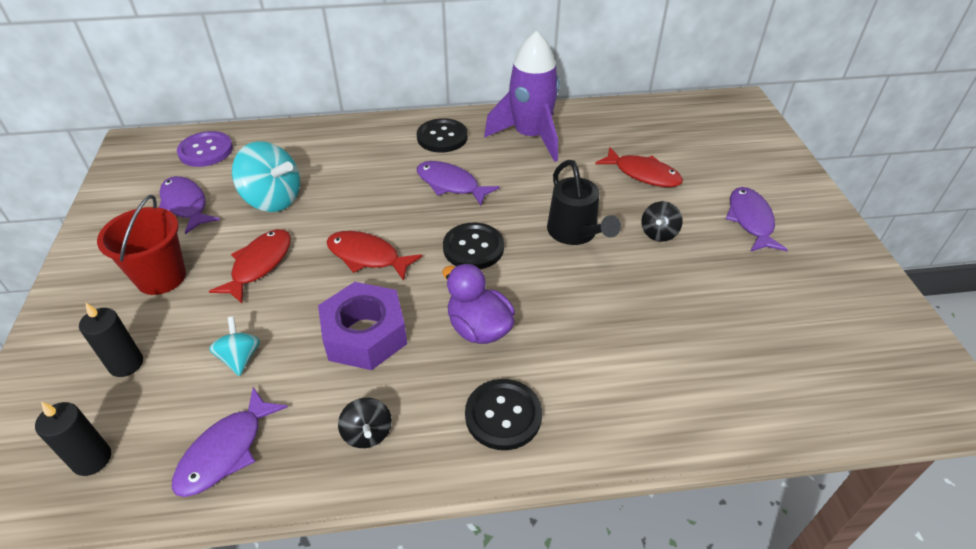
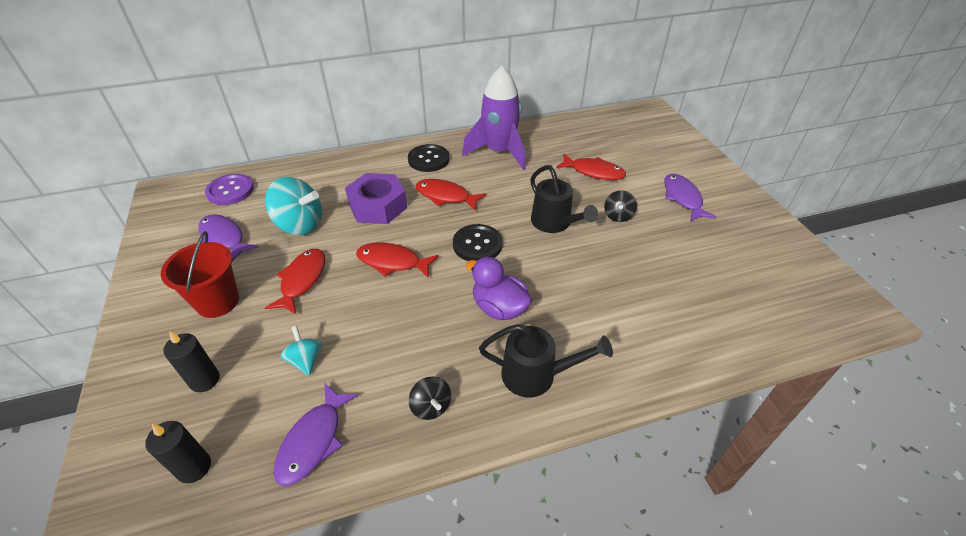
camera: 10 degrees left, 0 degrees up
purple nut [318,282,407,370] -> purple nut moved to [345,173,407,224]
purple fish [417,161,500,206] -> red fish [416,179,486,210]
black button [465,379,542,450] -> black watering can [479,324,613,397]

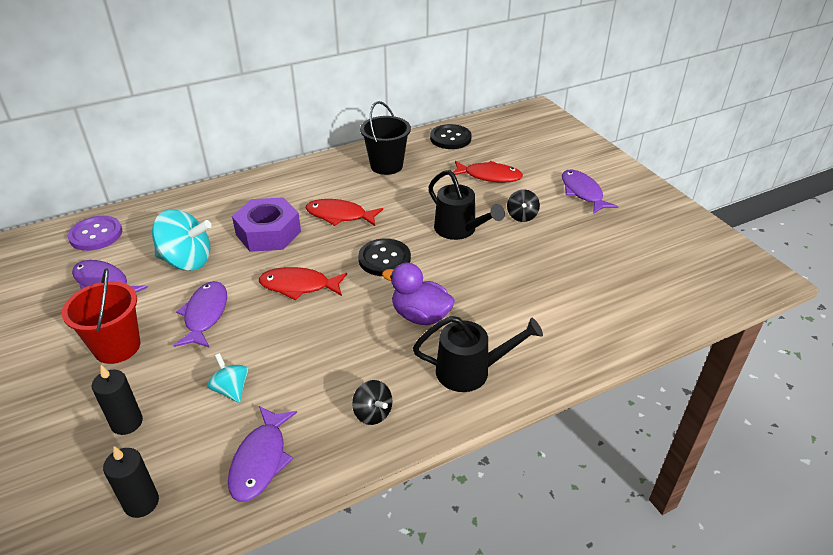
camera: 10 degrees left, 5 degrees down
red fish [265,249,325,314] -> purple fish [173,281,227,348]
black button [408,144,450,172] -> black button moved to [430,124,472,149]
purple rocket [462,66,526,170] -> black bucket [360,101,411,175]

